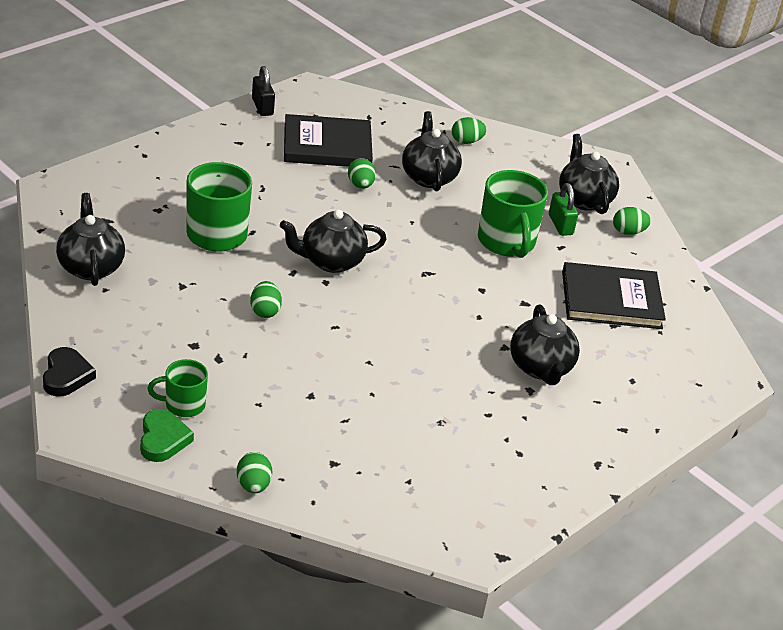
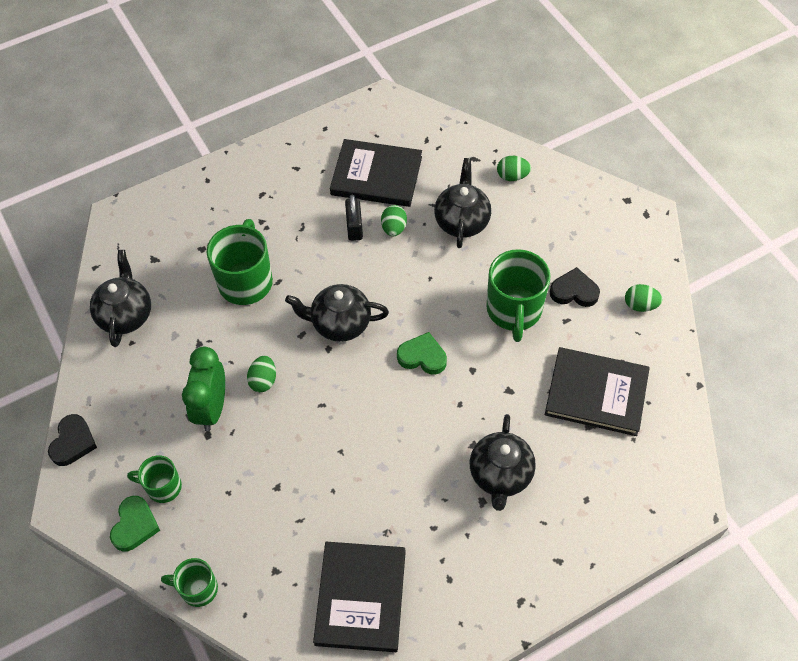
camera: 20 degrees right, 20 degrees up
green egg [237,452,272,493] -> green mug [161,558,218,607]
black padlock [252,66,275,116] -> black padlock moved to [345,195,363,241]
green padlock [549,183,578,236] -> black heart [550,267,600,307]
black teapot [559,134,619,214] -> none
none -> green clock [182,347,225,431]
none -> black book [313,542,406,652]
none -> green heart [397,332,447,375]

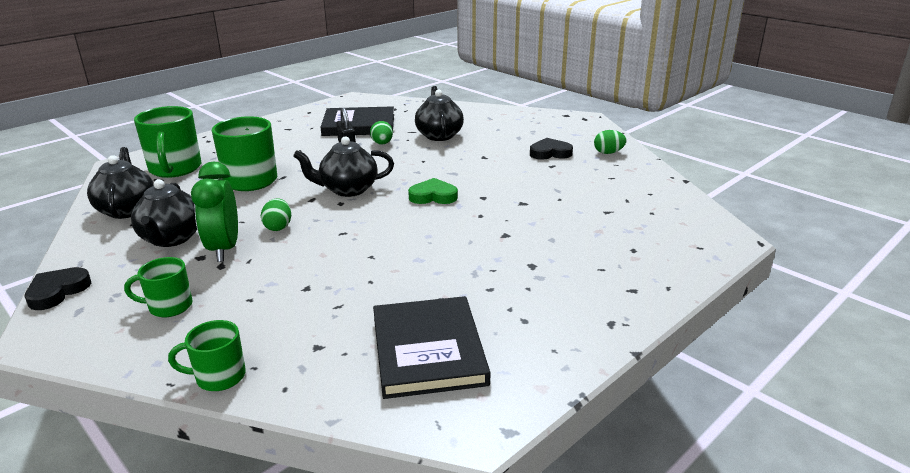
camera: 15 degrees left, 30 degrees down
black heart [48,414,97,466] -> black heart turned 150 degrees counterclockwise [25,267,91,310]
green heart [110,496,160,551] -> none
black teapot [470,414,536,511] -> black teapot moved to [131,179,197,247]
green mug [486,249,551,342] -> green mug moved to [134,106,201,178]
green egg [497,156,531,181] -> none
black book [545,347,650,436] -> none

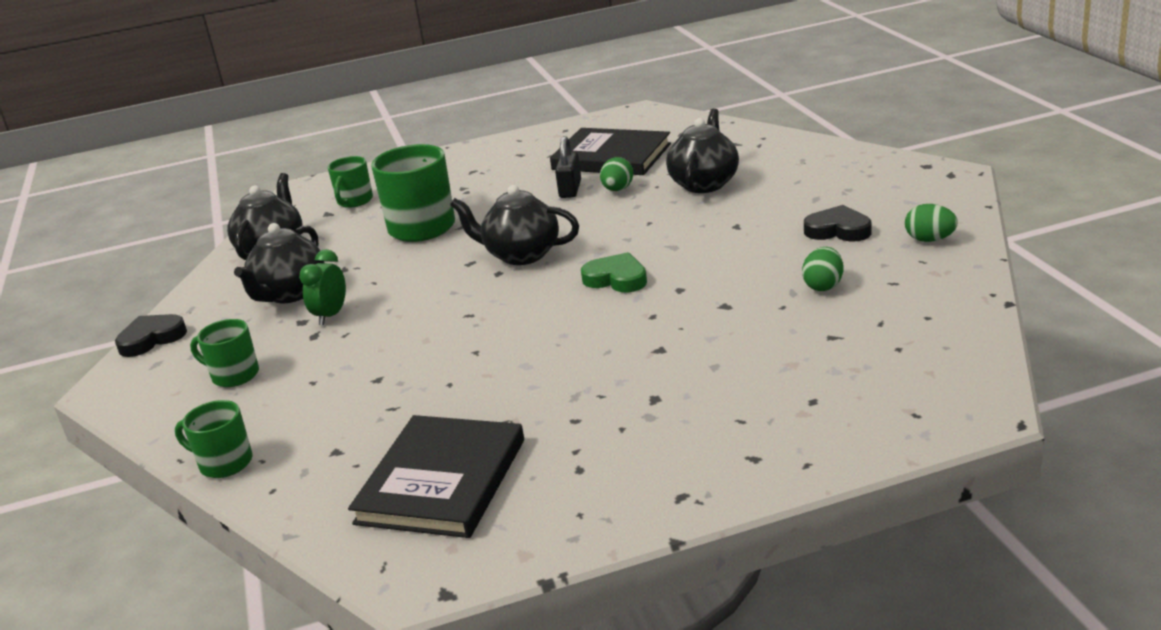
camera: 30 degrees right, 0 degrees up
green mug [134,106,201,178] -> green mug [328,156,373,208], size x0.57
green clock [191,162,238,262] -> green clock [299,249,346,325], size x0.63
green egg [261,198,291,231] -> green egg moved to [802,247,843,291]

